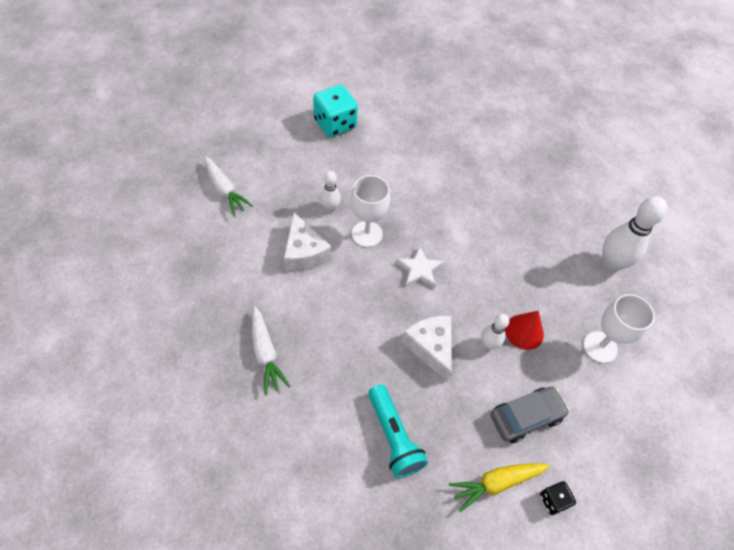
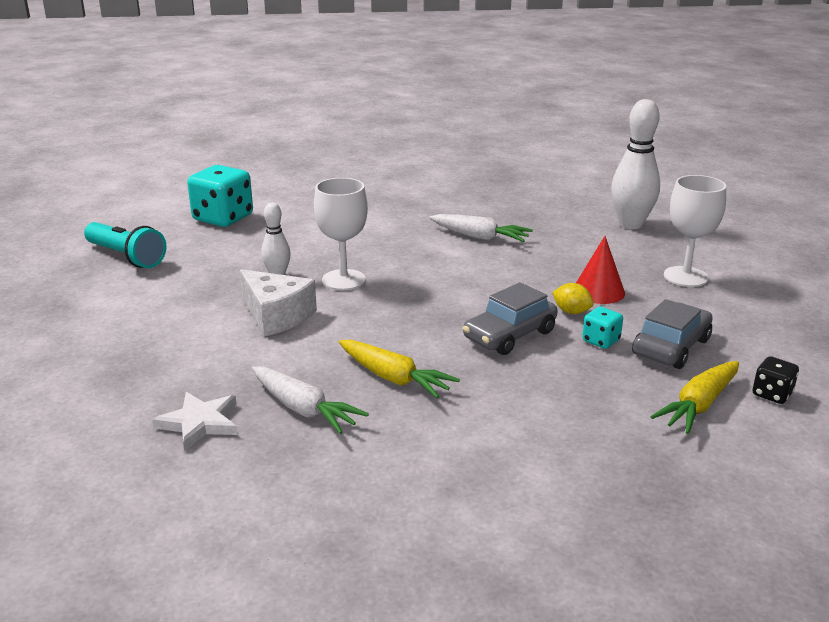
camera: 25 degrees left, 30 degrees down
white carrot [205,156,253,216] -> white carrot moved to [429,214,533,242]
turquoise flashlight [368,384,428,478] -> turquoise flashlight moved to [84,222,167,268]
white star [396,246,444,288] -> white star moved to [152,392,237,451]
white cheese [401,316,452,382] -> grey car [463,282,558,355]
white bowling pin [481,314,509,350] -> yellow lemon [552,283,594,314]
none -> yellow carrot [339,340,460,398]
none -> turquoise dice [582,307,623,349]

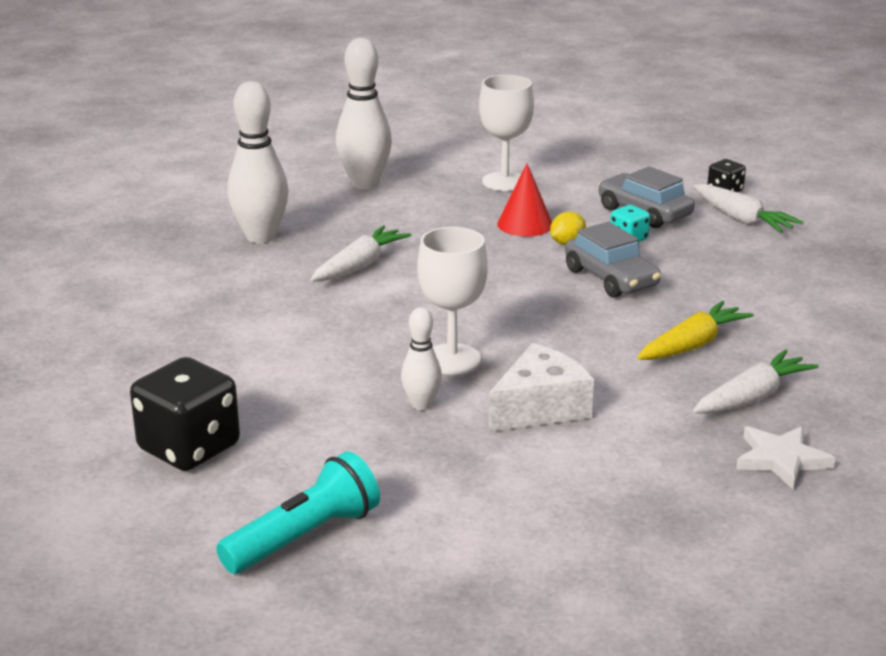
camera: 80 degrees left, 0 degrees up
turquoise dice [187,165,253,227] -> black dice [130,357,240,471]
yellow carrot [650,361,739,434] -> white carrot [694,184,803,233]
none -> white bowling pin [227,81,289,243]

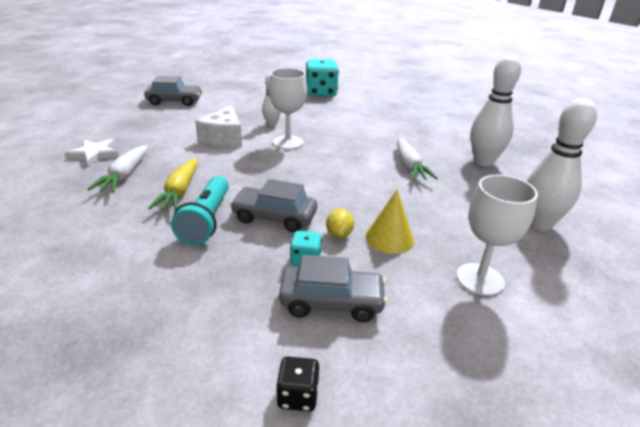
camera: 135 degrees right, 5 degrees up
black dice [130,357,240,471] -> turquoise dice [306,59,339,96]
turquoise flashlight [216,451,380,574] -> turquoise flashlight moved to [171,176,229,245]
red cone [497,164,552,237] -> yellow cone [365,190,414,254]
white carrot [694,184,803,233] -> none
none -> grey car [144,76,202,106]

